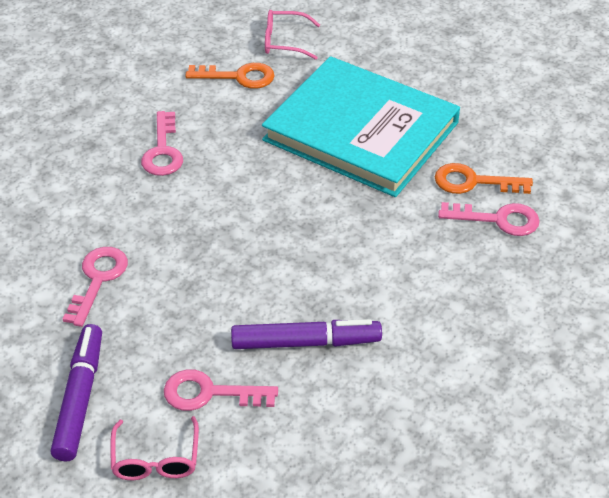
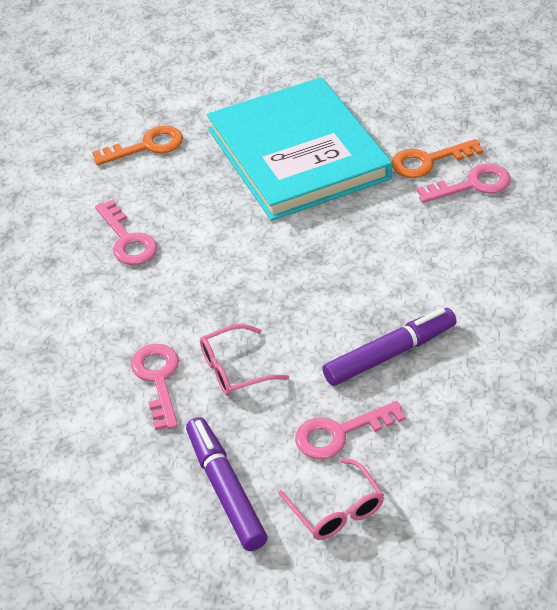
camera: 25 degrees left, 0 degrees up
turquoise book [262,56,460,197] -> turquoise book turned 60 degrees clockwise [207,77,392,221]
pink glasses [265,10,320,60] -> pink glasses moved to [200,324,289,396]

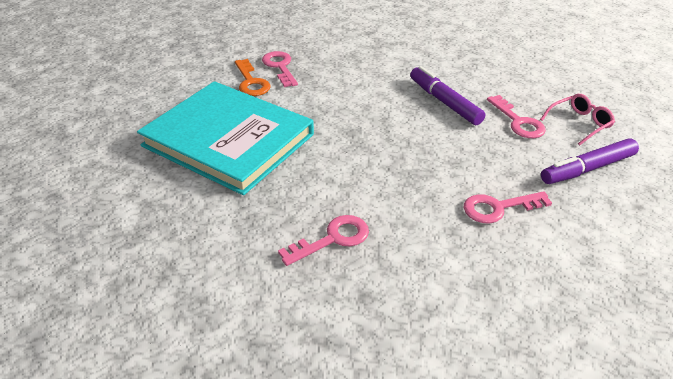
camera: 95 degrees left, 5 degrees down
orange key [92,126,183,165] -> none
pink glasses [200,324,289,396] -> none
turquoise book [207,77,392,221] -> turquoise book turned 60 degrees clockwise [137,81,314,195]

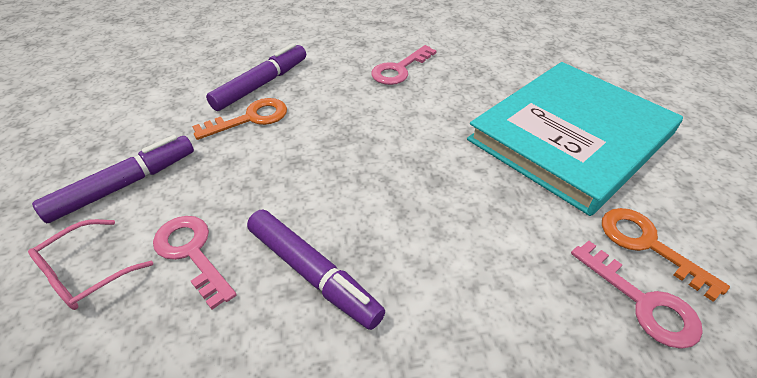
camera: 165 degrees right, 5 degrees up
turquoise book [137,81,314,195] -> turquoise book turned 60 degrees counterclockwise [467,62,683,216]
pink key [464,191,552,223] -> orange key [192,98,287,140]
none -> purple marker [206,43,306,111]

